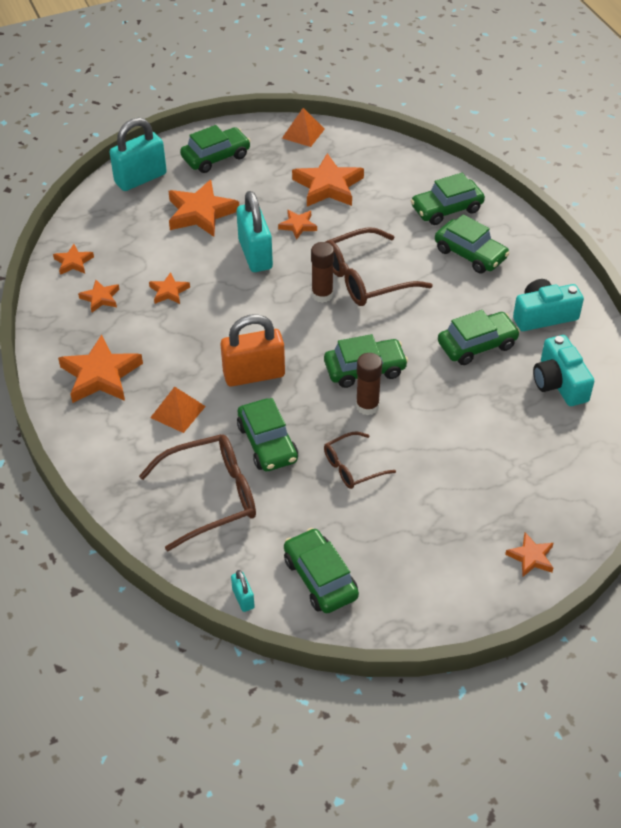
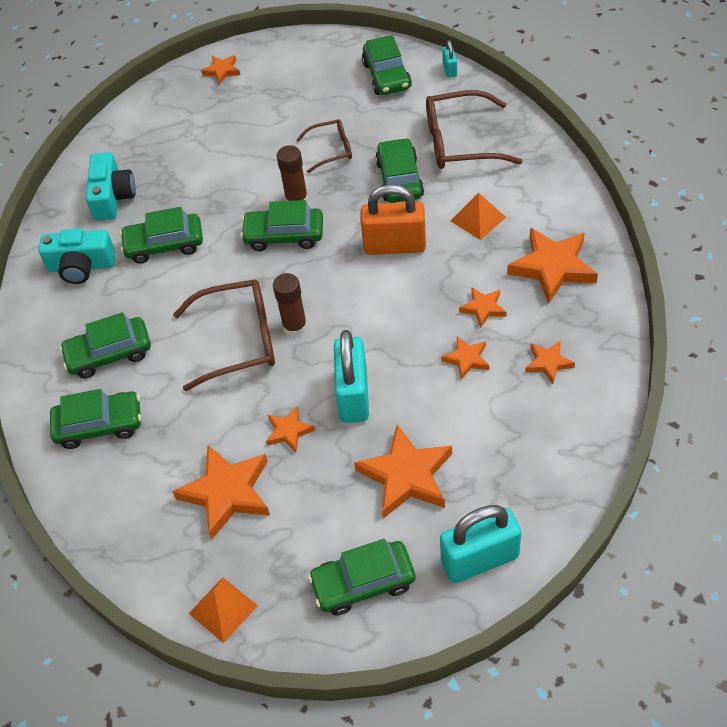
camera: 160 degrees left, 5 degrees up
orange star [53,244,94,275] -> orange star moved to [459,287,506,328]
green car [435,214,510,274] -> green car turned 75 degrees counterclockwise [59,312,151,378]

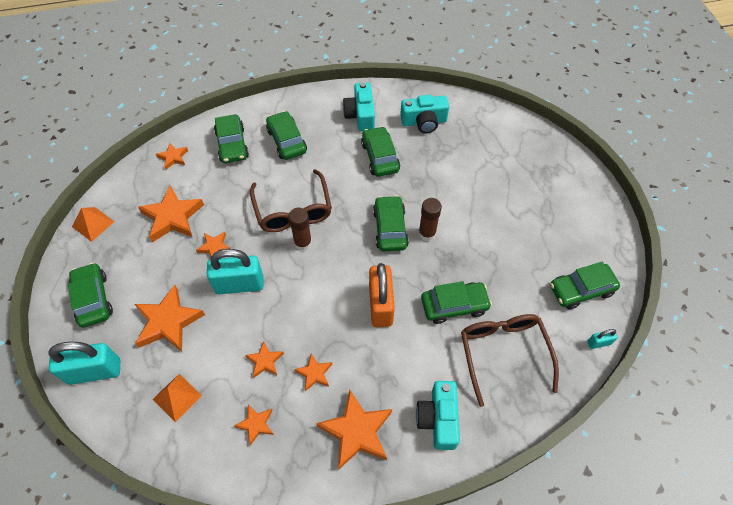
camera: 80 degrees right, 5 degrees up
orange star [201,55,240,85] -> orange star moved to [156,143,188,169]
brown glasses [296,119,352,173] -> none
turquoise padlock [440,505,521,583] -> turquoise padlock turned 75 degrees counterclockwise [48,342,120,385]
orange pyramid [451,192,506,240] -> orange pyramid moved to [152,374,202,422]
none -> turquoise camera [416,381,460,450]

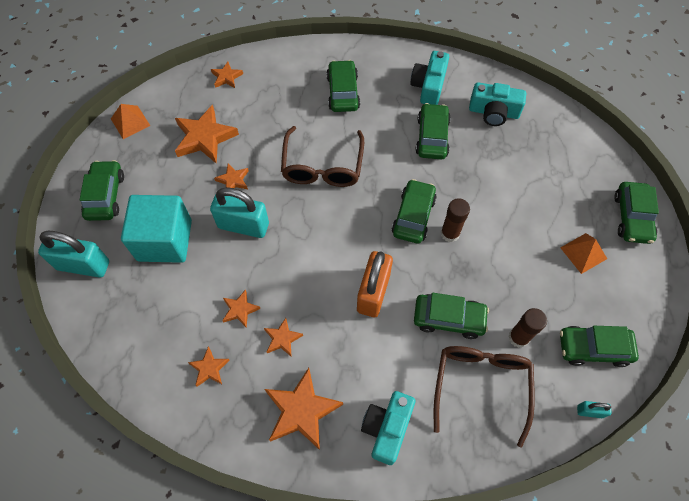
camera: 20 degrees right, 5 degrees up
orange star [134,285,205,352] -> turquoise cube [121,195,192,263]
orange pyramid [152,374,202,422] -> orange pyramid moved to [560,233,607,274]
green car [214,114,249,163] -> green car moved to [614,182,659,244]
brown glue stick [288,208,312,251] -> brown glue stick moved to [508,308,547,348]

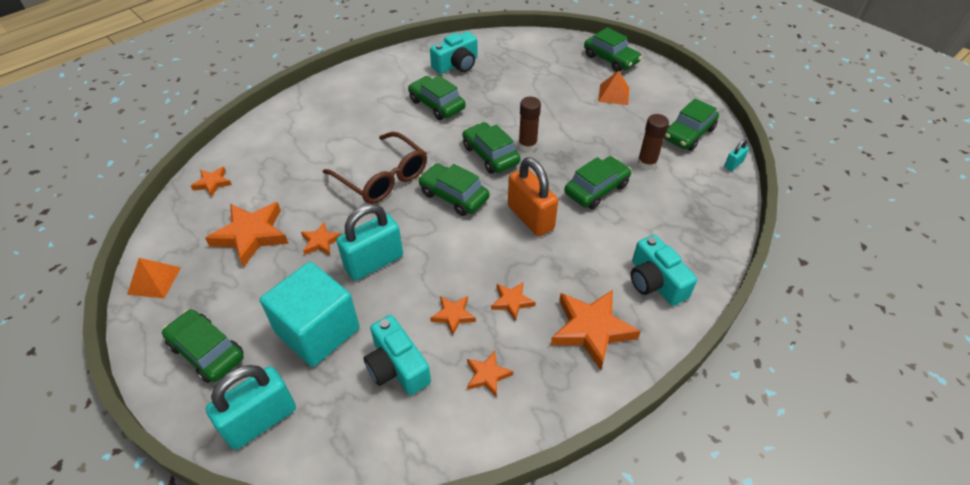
camera: 50 degrees left, 15 degrees down
green car [327,60,360,112] -> green car moved to [418,163,489,216]
turquoise camera [410,51,449,105] -> turquoise camera moved to [364,315,431,395]
brown glasses [434,346,535,448] -> none

